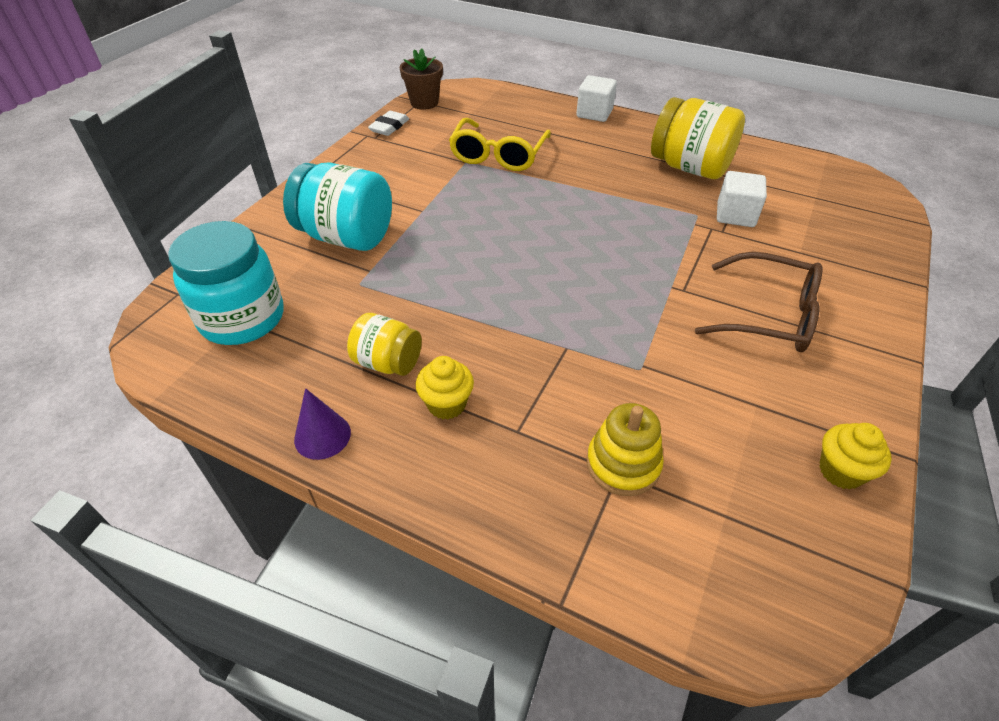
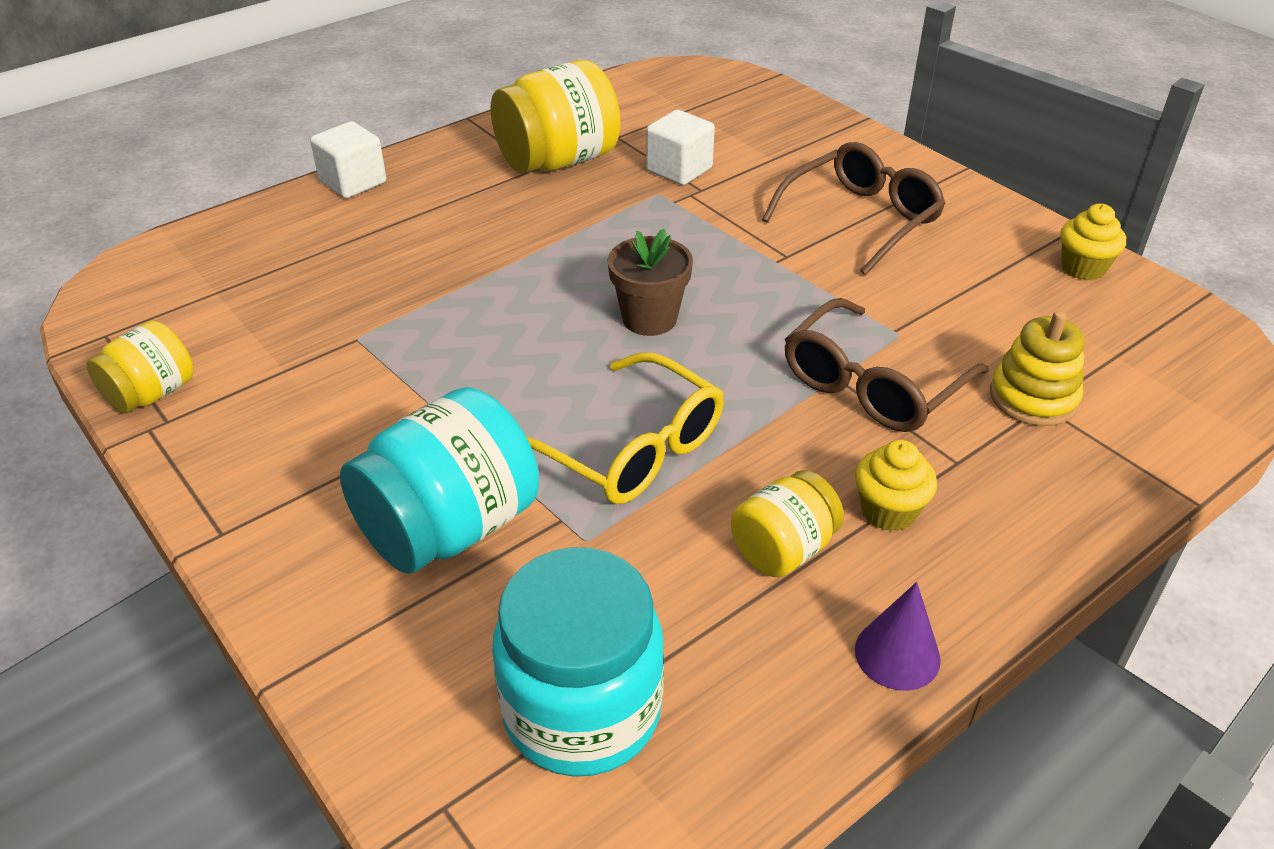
camera: 65 degrees left, 5 degrees down
white eraser [368,111,409,136] -> yellow jar [87,321,194,414]
brown flower pot [400,48,443,110] -> brown flower pot moved to [608,229,693,336]
yellow glasses [449,118,551,171] -> yellow glasses moved to [526,352,724,504]
none -> brown glasses [785,298,989,432]

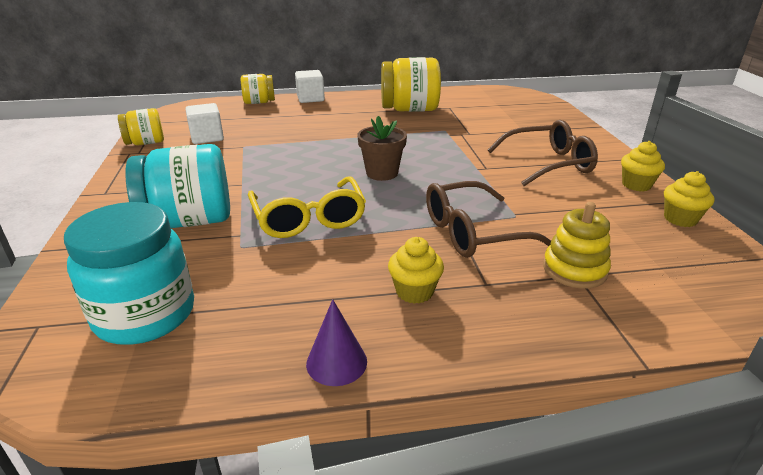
camera: 30 degrees right, 10 degrees down
white cube [646,110,715,185] -> white cube moved to [186,103,224,144]
yellow jar [731,470,844,577] -> yellow jar moved to [241,74,275,104]
none -> yellow cupcake [621,141,665,192]

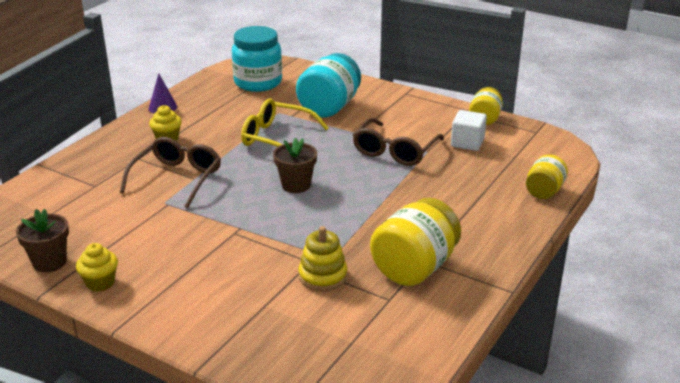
camera: 130 degrees right, 0 degrees up
white cube [295,70,325,103] -> none
brown glasses [488,120,598,186] -> brown glasses moved to [353,118,444,166]
yellow stacking toy [543,202,611,289] -> yellow stacking toy moved to [299,226,348,292]
yellow cupcake [664,171,714,227] -> brown flower pot [16,209,69,272]

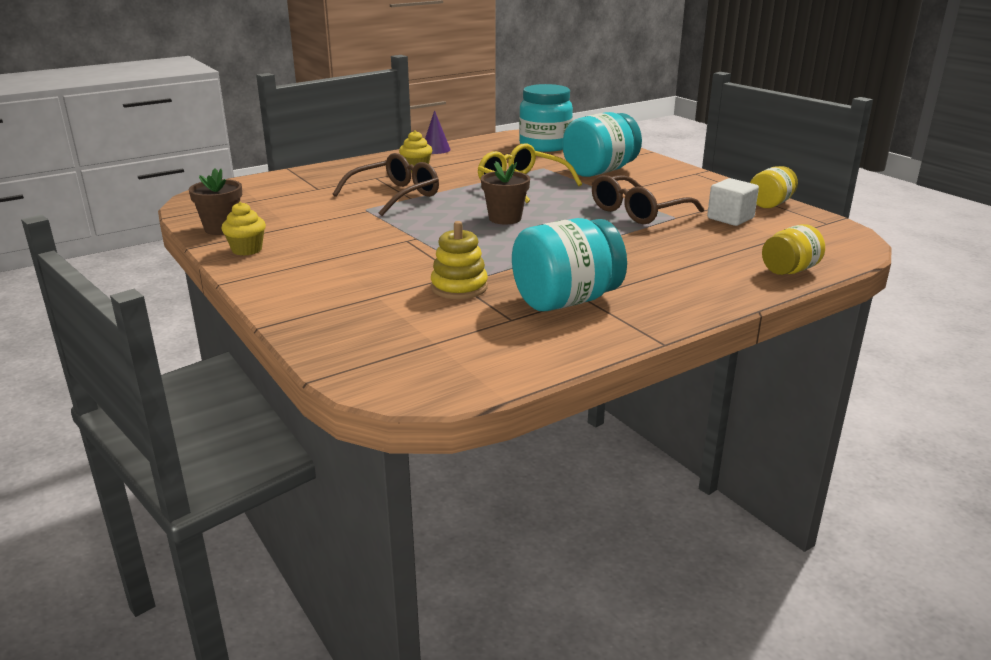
camera: 25 degrees right, 5 degrees down
yellow jar [370,197,461,286] -> turquoise jar [512,218,627,311]

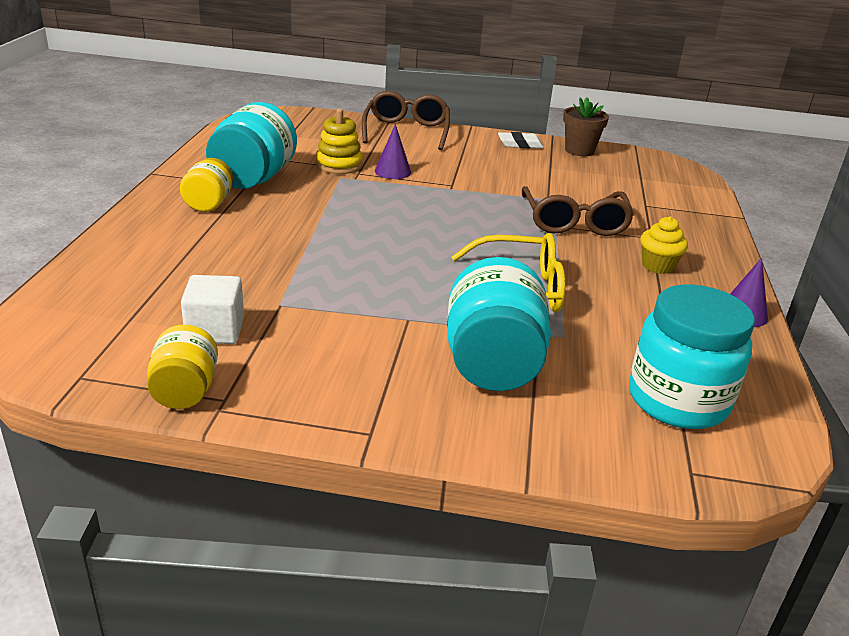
camera: 130 degrees right, 5 degrees up
yellow cupcake [221,202,266,256] -> white eraser [498,132,544,148]
brown flower pot [481,161,530,225] -> none
brown glasses [592,175,704,224] -> brown glasses moved to [362,91,450,150]
yellow jar [762,224,825,275] -> yellow jar moved to [180,158,233,212]
none -> purple cone [375,124,411,179]

